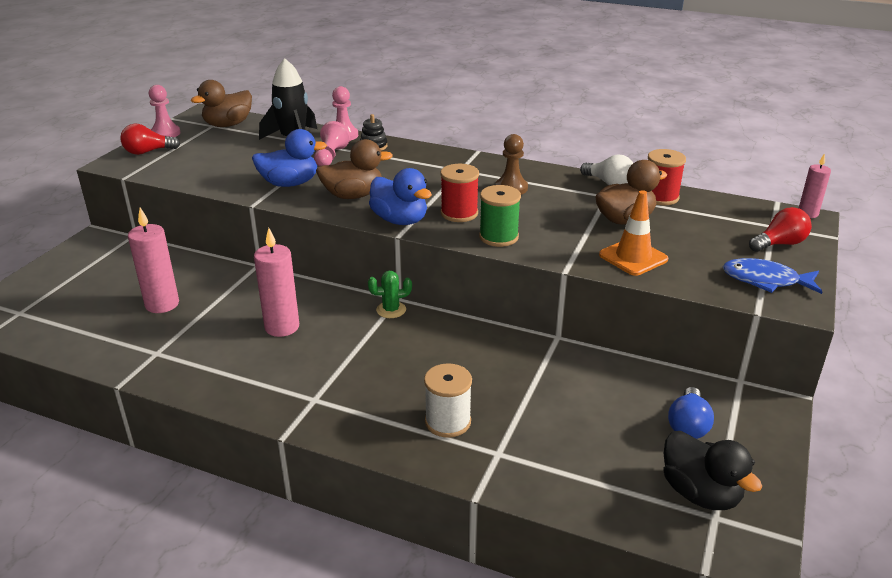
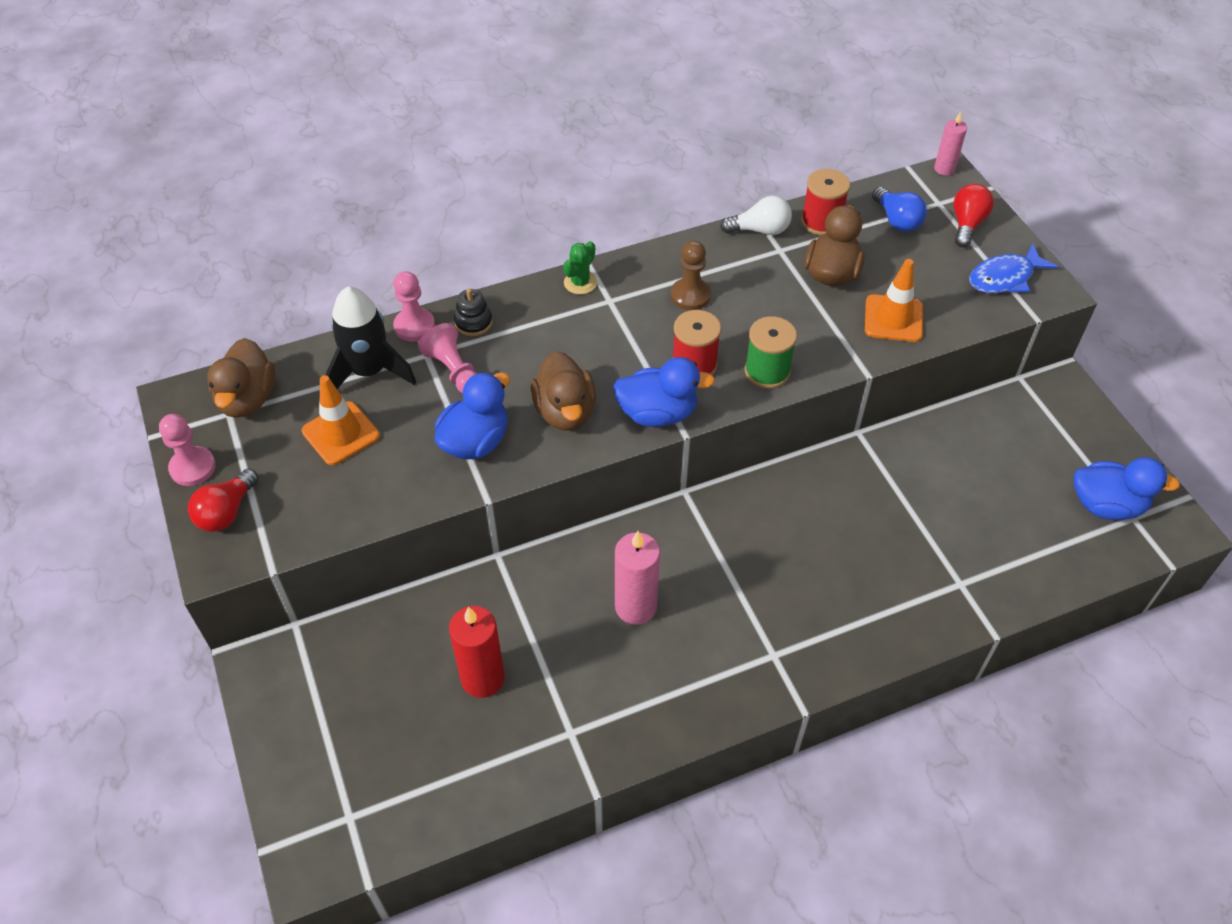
camera: 45 degrees left, 20 degrees up
pink candle [128,208,179,313] -> red candle [449,606,505,698]
brown duck [316,139,393,199] -> brown duck turned 135 degrees clockwise [531,351,596,430]
green cactus [368,271,412,318] -> green cactus moved to [563,241,597,295]
white spool [424,363,472,438] -> none
black duck [663,431,762,510] -> blue duck [1074,457,1180,520]
blue light bulb [668,387,714,439] -> blue light bulb moved to [872,187,927,232]
none -> orange traffic cone [302,375,380,465]

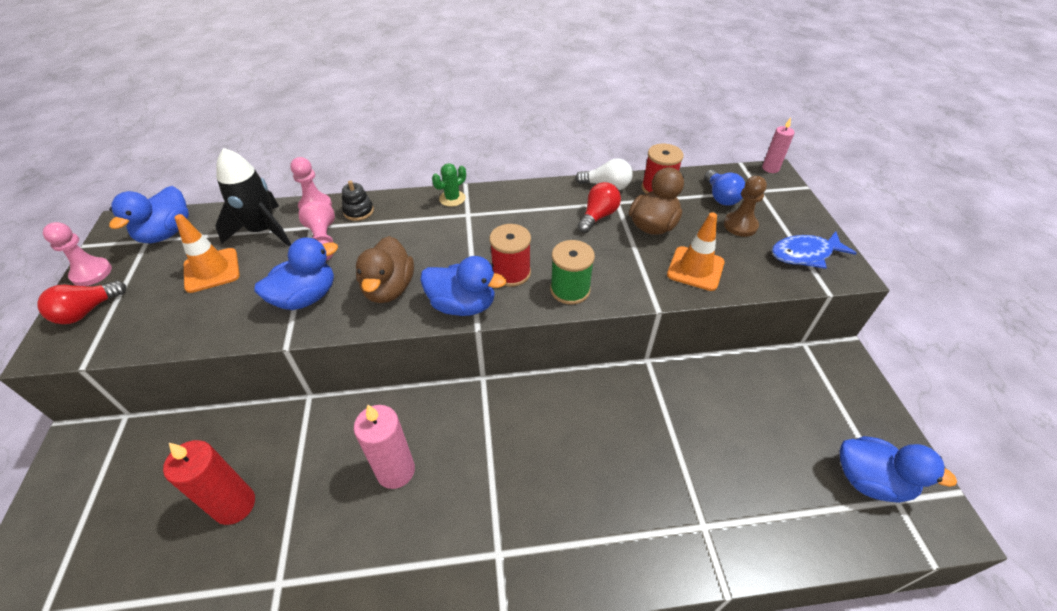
camera: 15 degrees right, 5 degrees down
brown duck [207,338,275,418] -> blue duck [109,186,189,243]
brown pawn [671,241,711,310] -> brown pawn moved to [724,176,767,237]
red light bulb [954,184,994,247] -> red light bulb moved to [578,182,621,233]

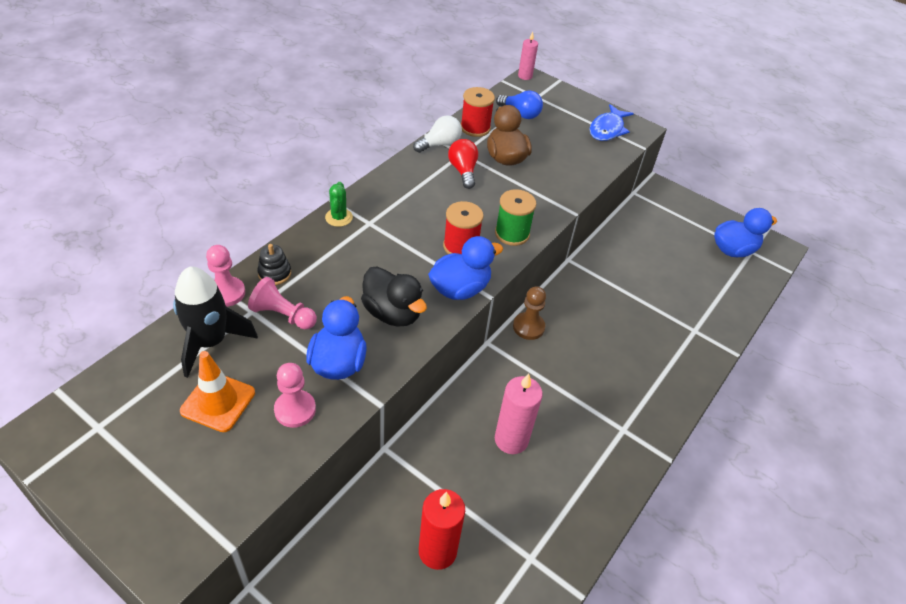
camera: 50 degrees left, 0 degrees up
red light bulb [37,281,126,324] -> none
pink pawn [43,222,112,286] -> pink pawn moved to [274,363,316,428]
blue duck [109,186,189,243] -> none
brown duck [356,236,414,303] -> black duck [361,266,427,327]
orange traffic cone [667,212,725,291] -> none
brown pawn [724,176,767,237] -> brown pawn moved to [513,286,546,340]

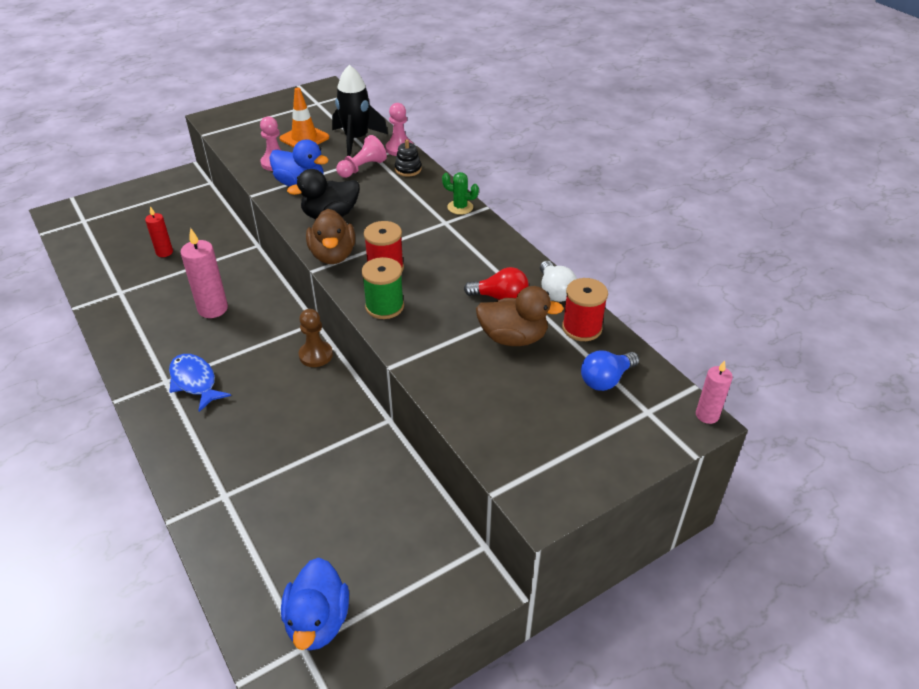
camera: 115 degrees right, 5 degrees down
red candle [419,489,465,570] -> red candle [145,206,173,257], size x0.61
blue duck [428,236,503,300] -> brown duck [306,209,355,264]
blue fish [590,104,634,141] -> blue fish moved to [169,354,231,412]

